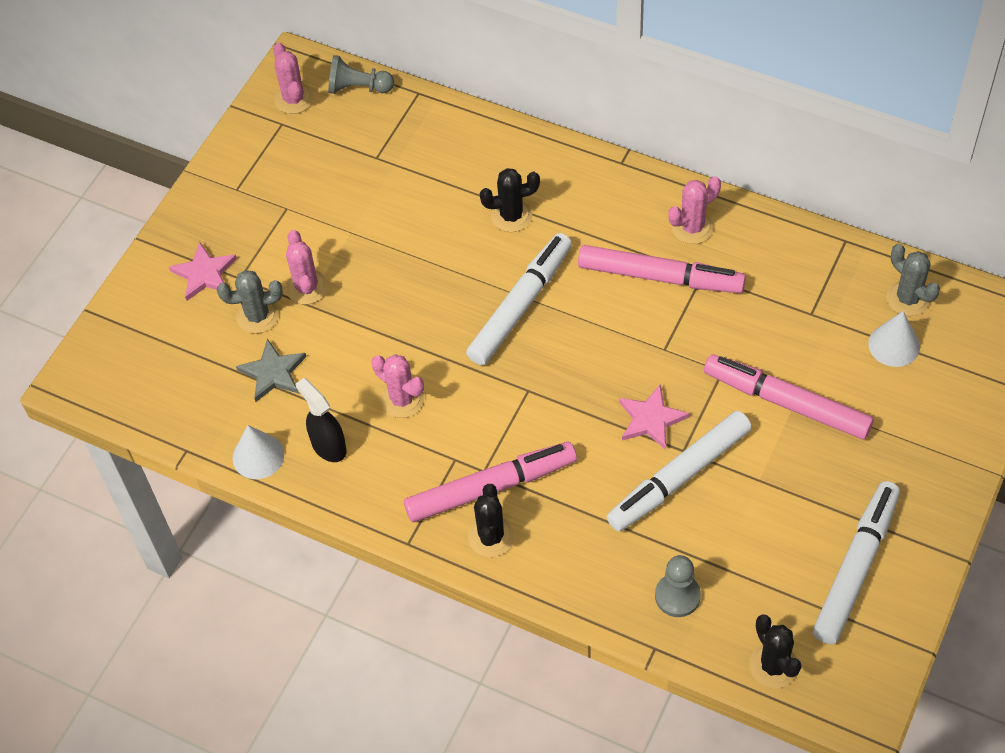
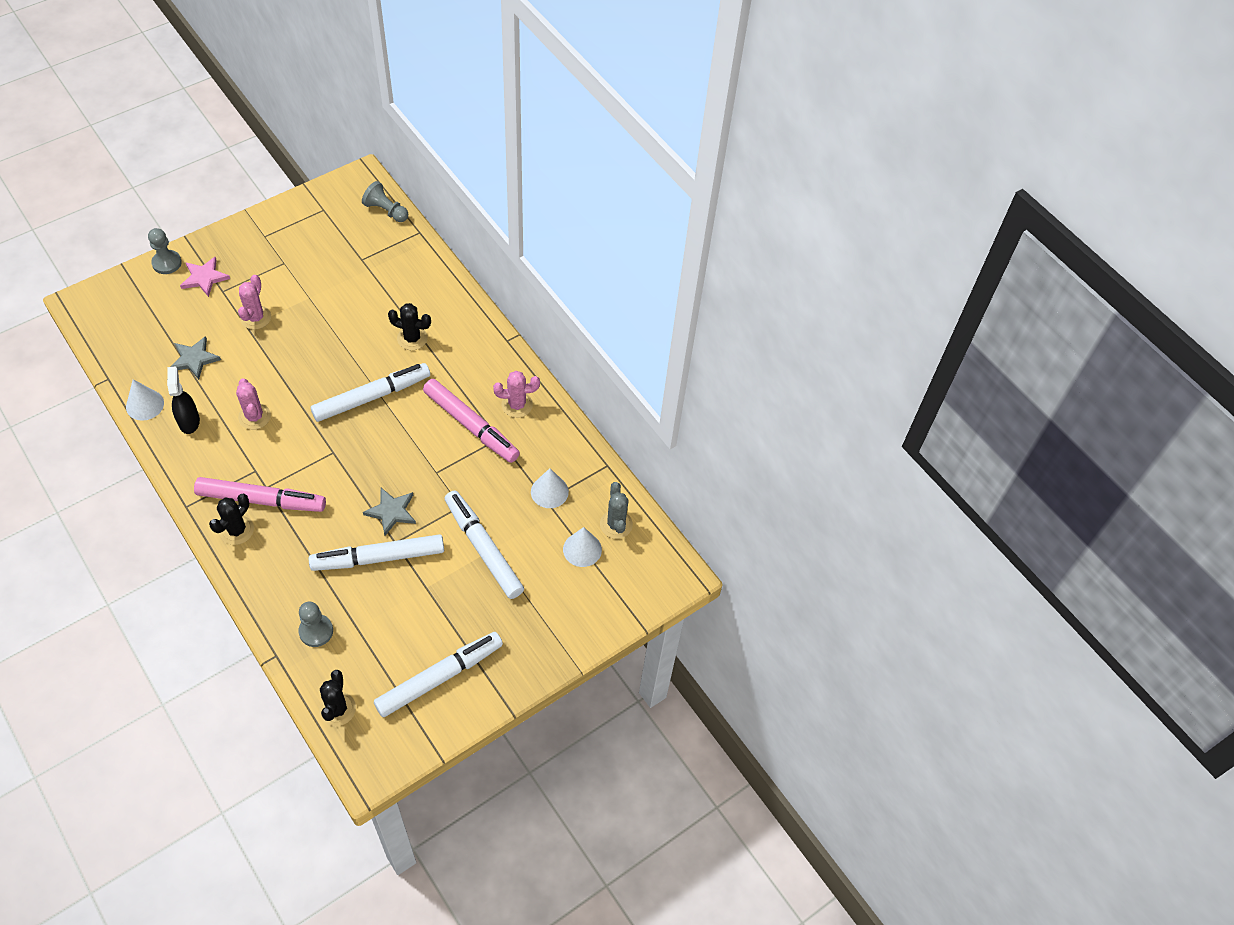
camera: 20 degrees right, 0 degrees up
grey cactus [217,270,283,334] -> none
pink cactus [273,43,313,114] -> none
pink star [619,385,690,450] -> grey star [363,488,416,535]
pink marker [704,354,874,439] -> white marker [444,490,524,599]
none -> grey pawn [148,228,182,274]
none -> white cone [531,468,569,508]

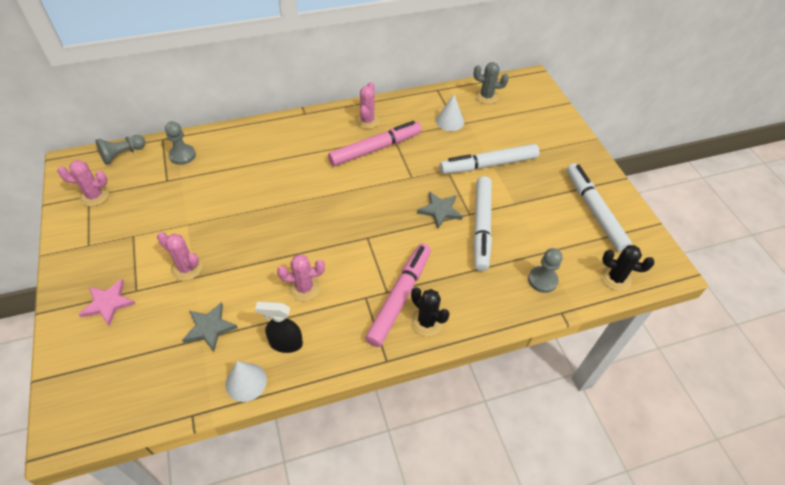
camera: 70 degrees left, 5 degrees down
grey pawn [148,228,182,274] -> grey pawn moved to [165,121,196,165]
white marker [311,363,430,422] -> none
black cactus [388,303,431,350] -> none
white cone [563,527,602,567] -> none
none -> pink cactus [57,160,109,206]

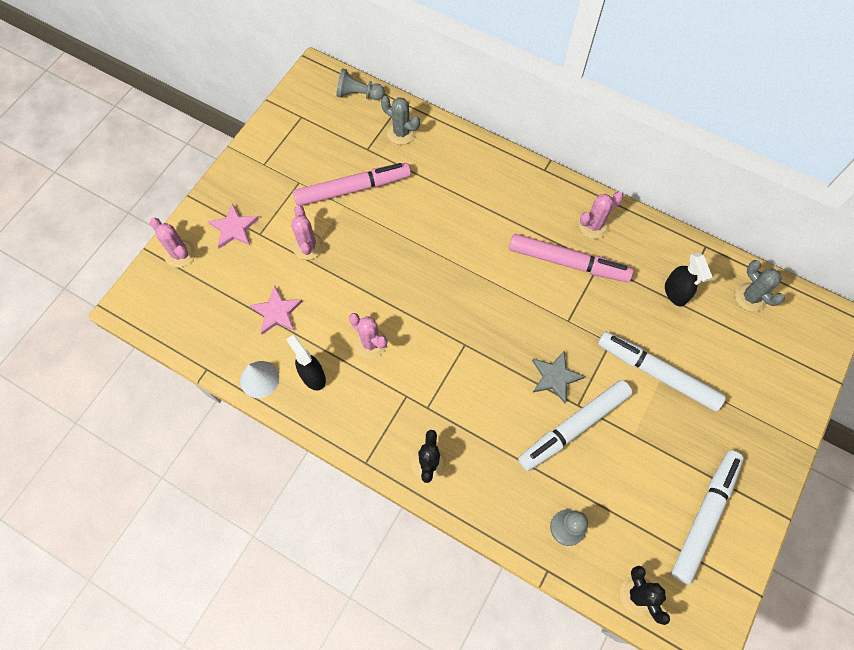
camera: 50 degrees right, 15 degrees up
pink cactus [57,160,109,206] -> pink cactus moved to [150,218,196,268]
grey pawn [165,121,196,165] -> grey cactus [381,96,420,145]
grey star [182,302,238,352] -> pink star [249,286,303,335]
pink marker [365,243,431,347] -> pink marker moved to [293,163,411,206]
white cone [436,94,464,131] -> black spray bottle [665,252,713,307]

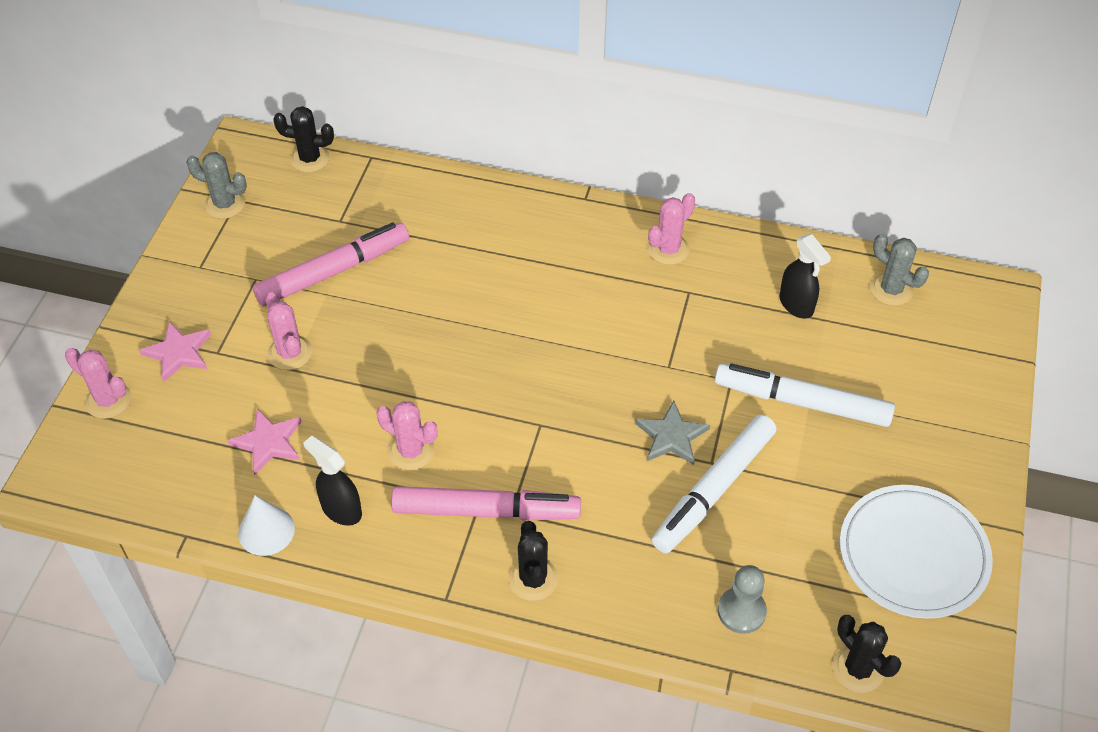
camera: 15 degrees left, 15 degrees down
grey pawn [336,68,385,100] -> black cactus [273,106,334,172]
grey cactus [381,96,420,145] -> grey cactus moved to [186,152,247,219]
pink marker [509,234,634,282] -> pink marker moved to [391,486,581,520]
white marker [671,450,744,584] -> white plate [840,485,993,619]

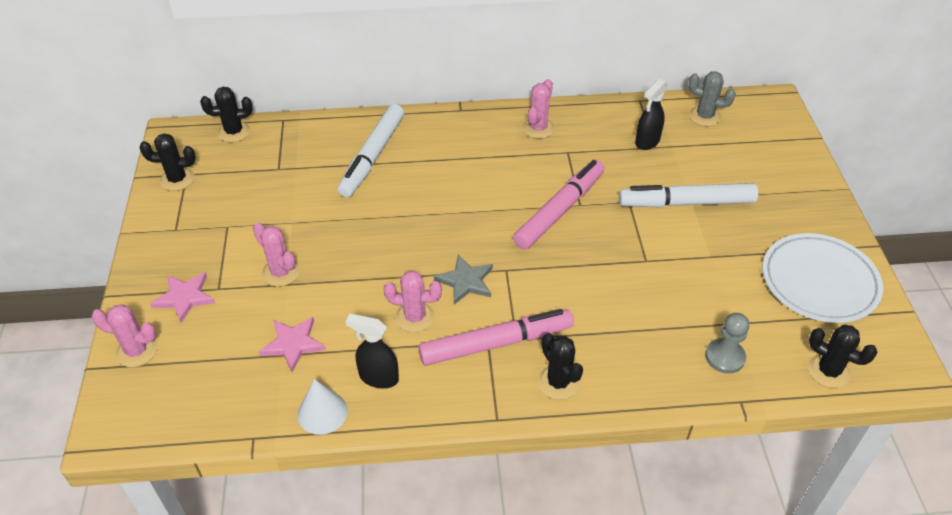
camera: 20 degrees left, 5 degrees down
grey cactus [186,152,247,219] -> black cactus [140,133,196,191]
pink marker [253,222,409,306] -> pink marker moved to [513,160,605,250]
grey star [635,401,710,465] -> grey star moved to [434,254,493,305]
white marker [652,414,776,553] -> white marker moved to [338,104,404,197]
black spray bottle [780,234,831,319] -> black spray bottle turned 90 degrees clockwise [635,79,668,150]

